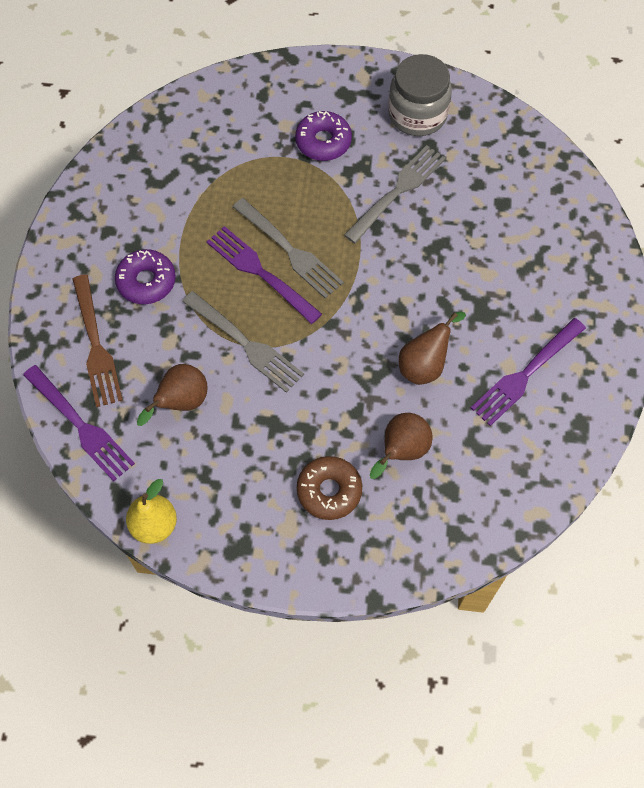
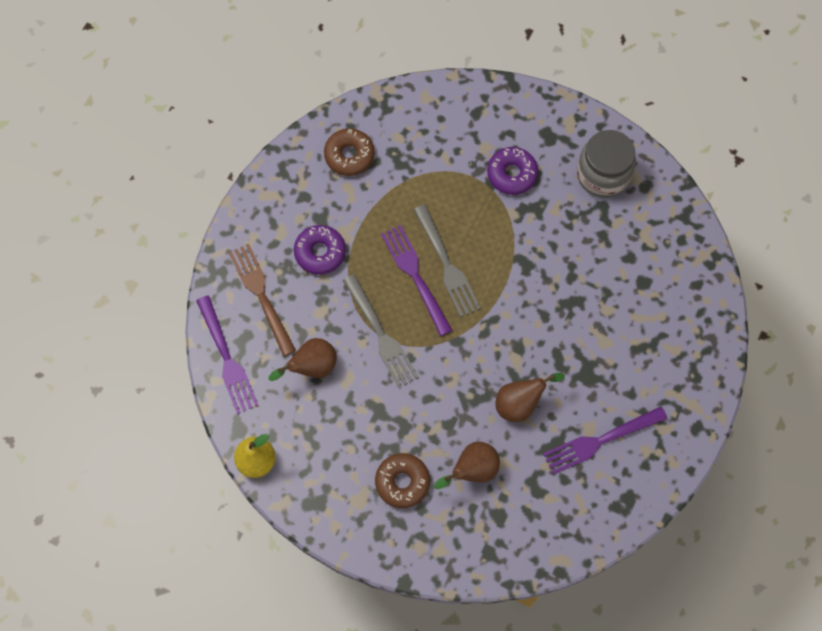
camera: 20 degrees right, 5 degrees up
brown fork [73,275,123,407] -> brown fork turned 150 degrees clockwise [229,244,296,356]
grey fork [344,145,446,243] -> none
none -> brown donut [324,128,375,176]

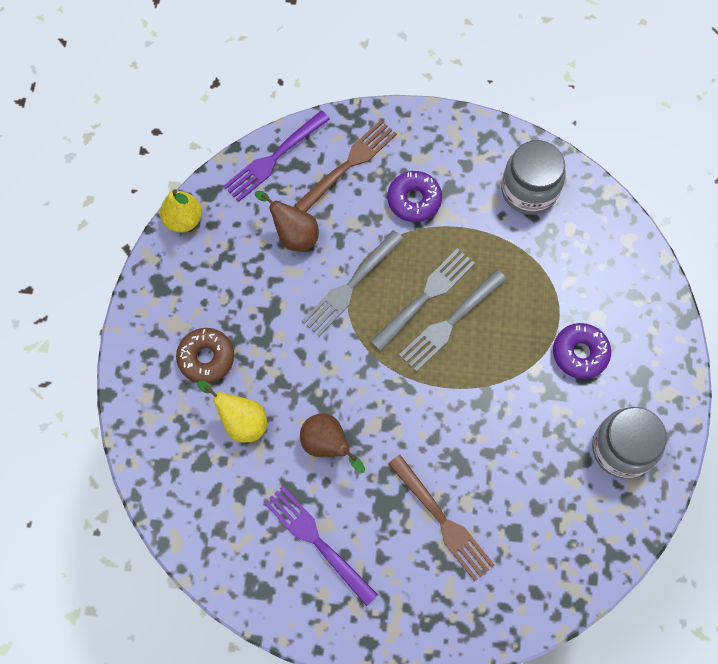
camera: 70 degrees right, 0 degrees up
brown donut [324,128,375,176] -> grey jar [501,140,566,215]
purple fork [381,225,453,336] -> grey fork [371,248,475,351]
brown pear [434,442,500,489] -> yellow pear [197,380,267,443]
none -> brown fork [388,455,494,581]

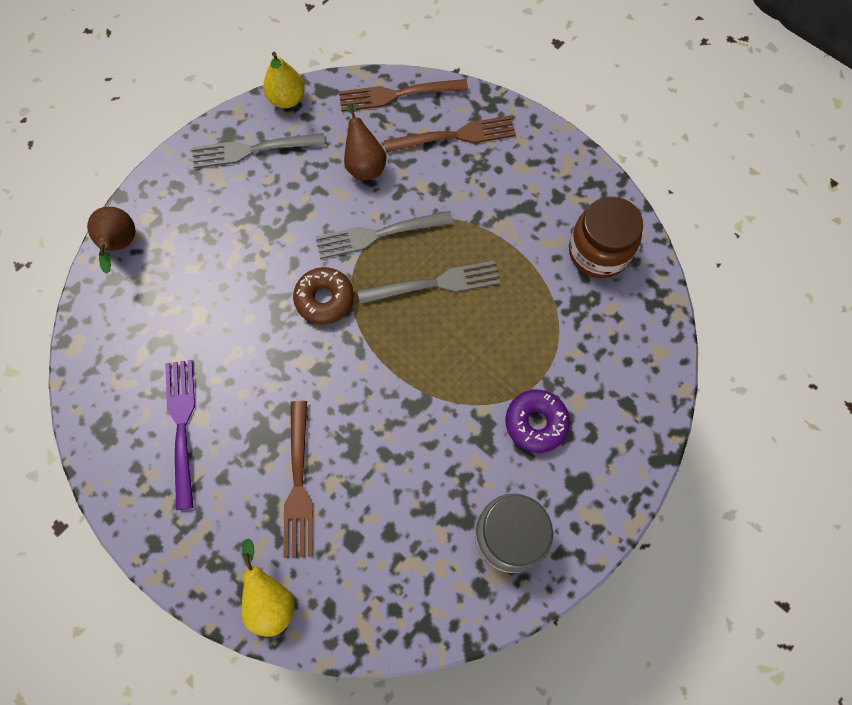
camera: 35 degrees right, 0 degrees up
brown donut [176,328,234,383] -> brown donut moved to [293,267,354,324]
yellow pear [197,380,267,443] -> yellow pear moved to [241,538,295,637]
purple fork [223,110,330,202] -> brown fork [339,79,468,112]
brown pear [300,413,365,473] -> brown pear moved to [87,207,135,274]
purple donut [387,171,442,222] -> none
grey fork [399,269,507,372] -> grey fork moved to [192,133,325,168]
grey jar [501,140,566,215] -> brown jar [569,196,643,278]

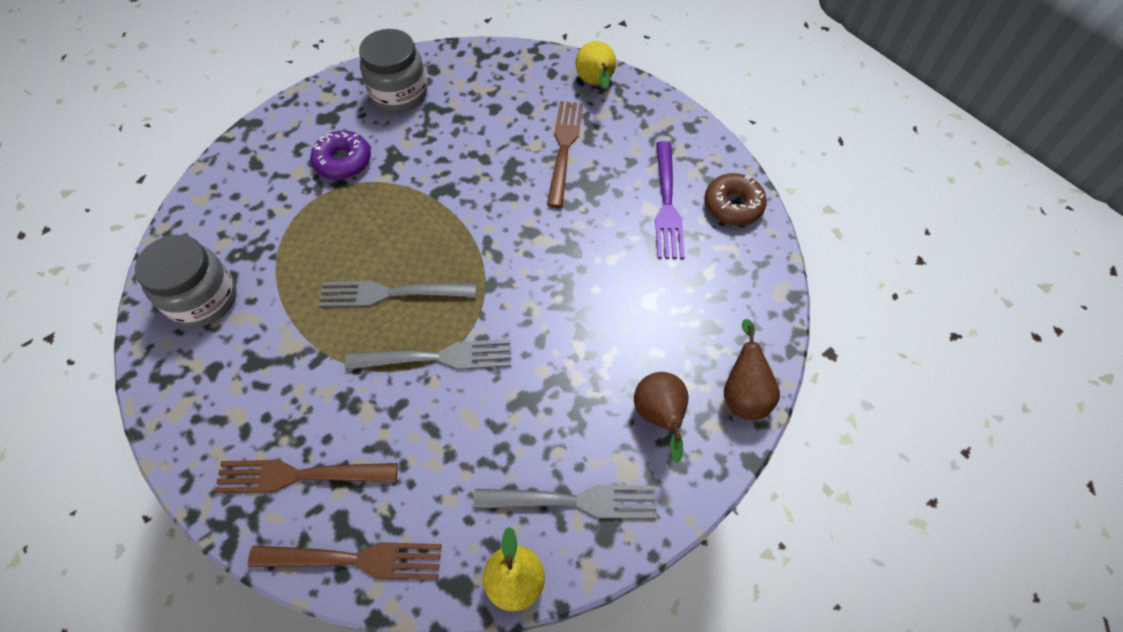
camera: 170 degrees left, 10 degrees down
brown donut [293,267,354,324] -> brown donut moved to [705,173,767,226]
brown pear [344,103,386,181] -> brown pear moved to [634,372,688,463]
brown jar [569,196,643,278] -> grey jar [135,235,236,327]

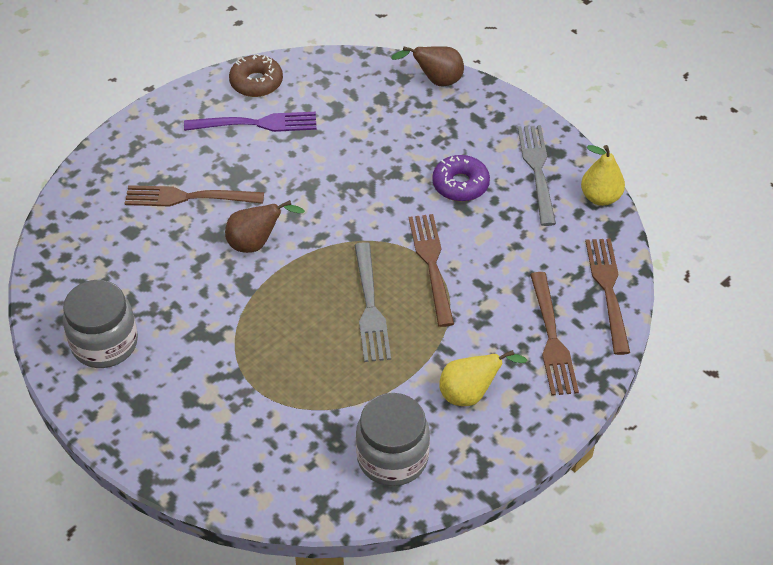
camera: 95 degrees left, 10 degrees down
purple donut [310,131,371,180] -> purple donut moved to [432,155,490,202]
grey fork [345,339,511,370] -> brown fork [409,214,454,327]
yellow pear [575,41,616,89] -> yellow pear moved to [439,350,527,406]
brown pear [634,372,688,463] -> brown pear moved to [225,200,305,253]

